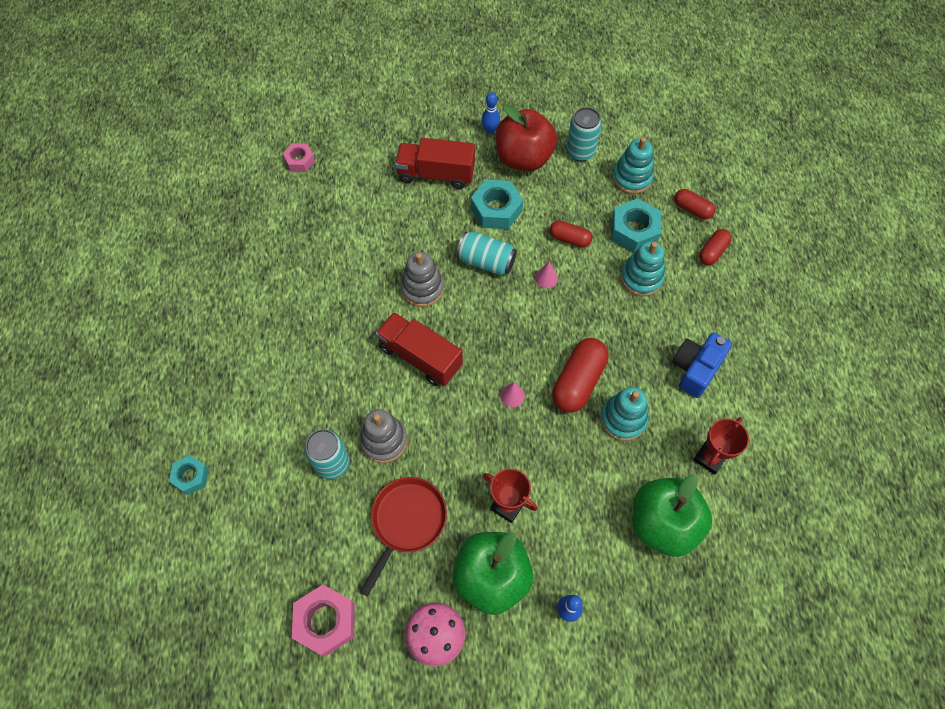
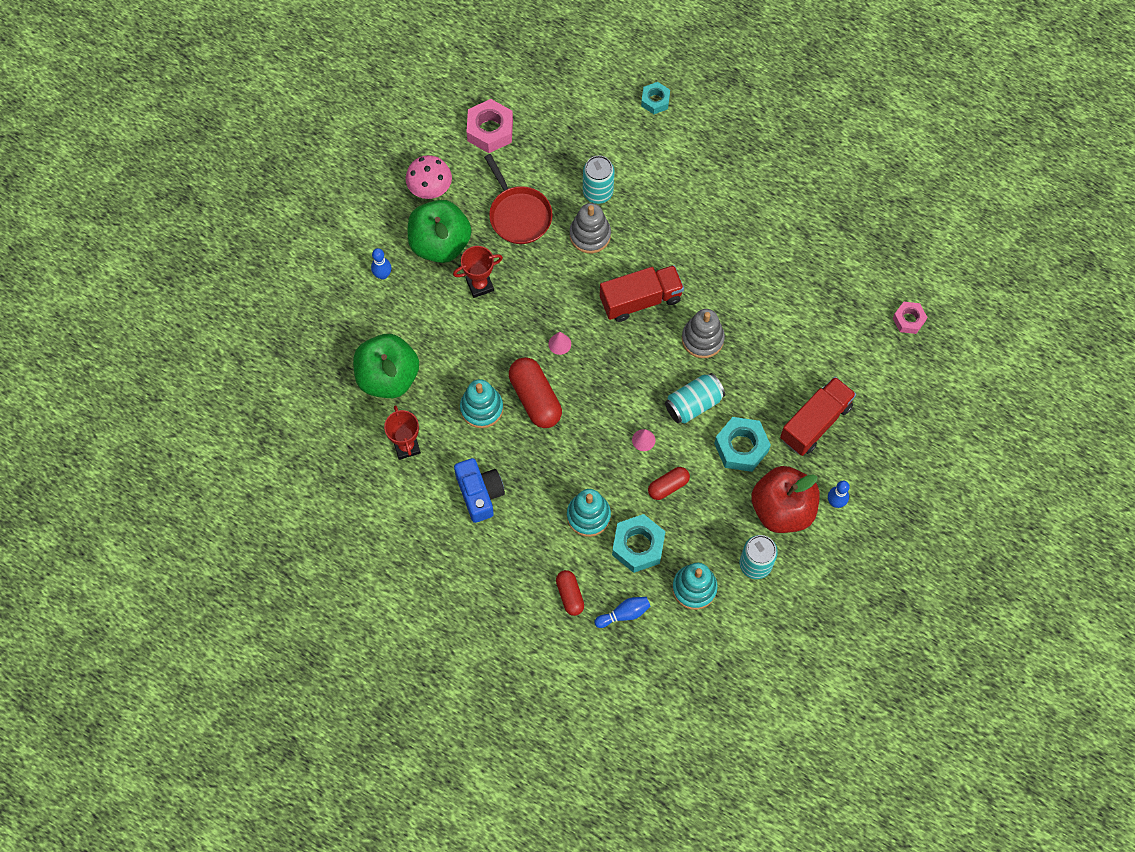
camera: 125 degrees right, 5 degrees up
red capsule [674,189,715,219] -> blue bowling pin [594,597,651,628]

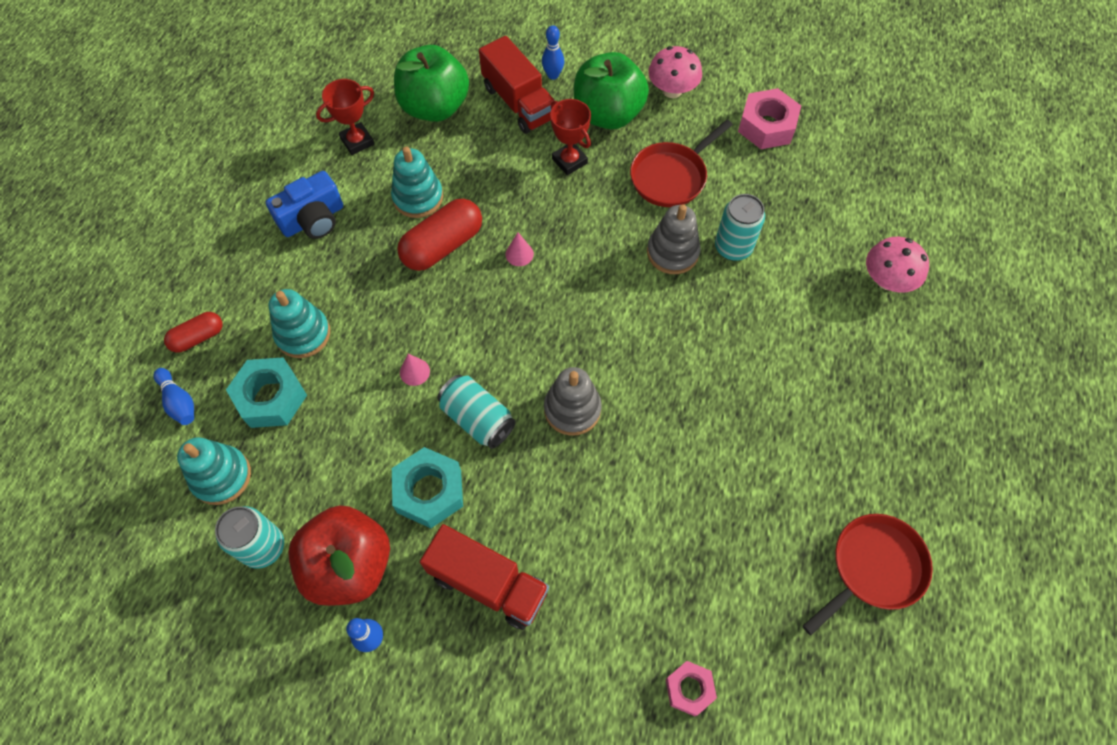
camera: 75 degrees right, 5 degrees down
red truck [600,265,684,322] -> red truck moved to [479,36,555,134]
turquoise nut [641,82,670,114] -> pink mushroom [866,237,929,293]
red capsule [648,467,690,500] -> none
none -> red pan [803,514,933,635]

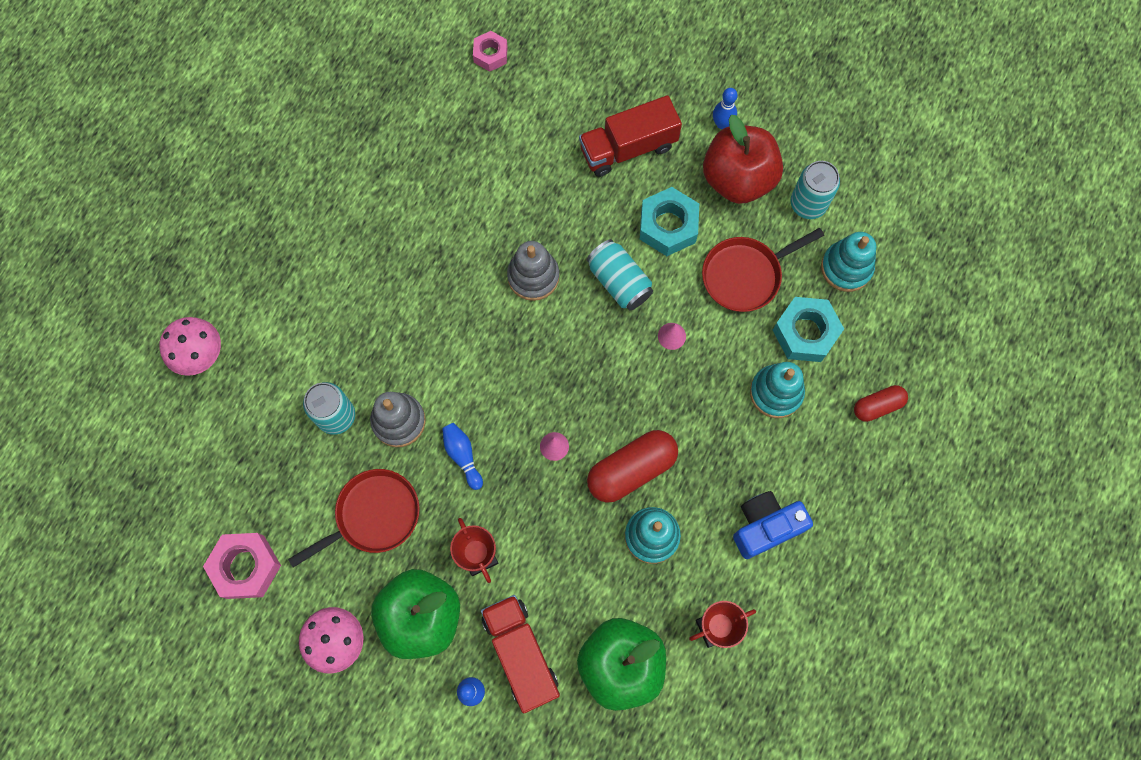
camera: 170 degrees left, 10 degrees up
blue bowling pin [154,368,194,425] -> blue bowling pin moved to [442,423,483,490]
red truck [420,524,549,630] -> red truck turned 60 degrees counterclockwise [579,95,682,177]
red pan [803,514,933,635] -> red pan moved to [702,228,824,312]

